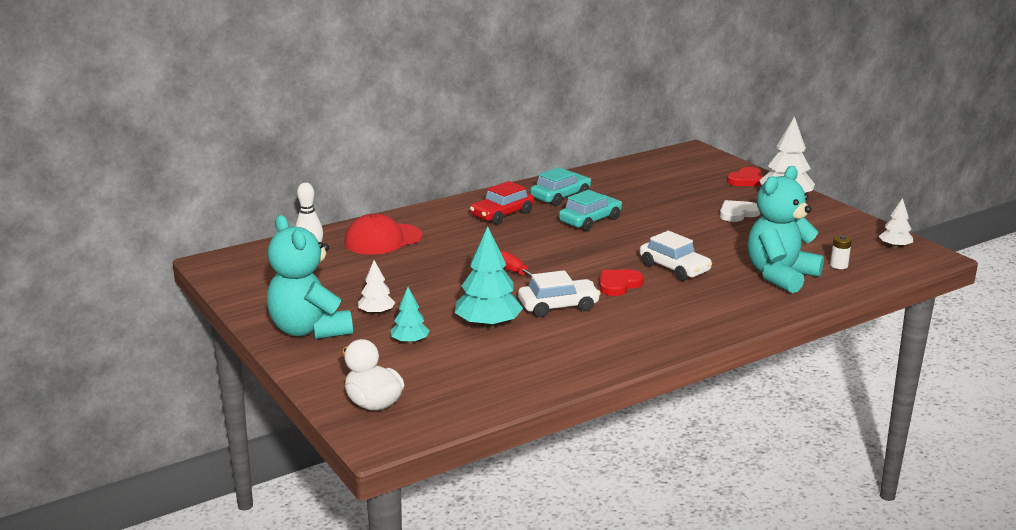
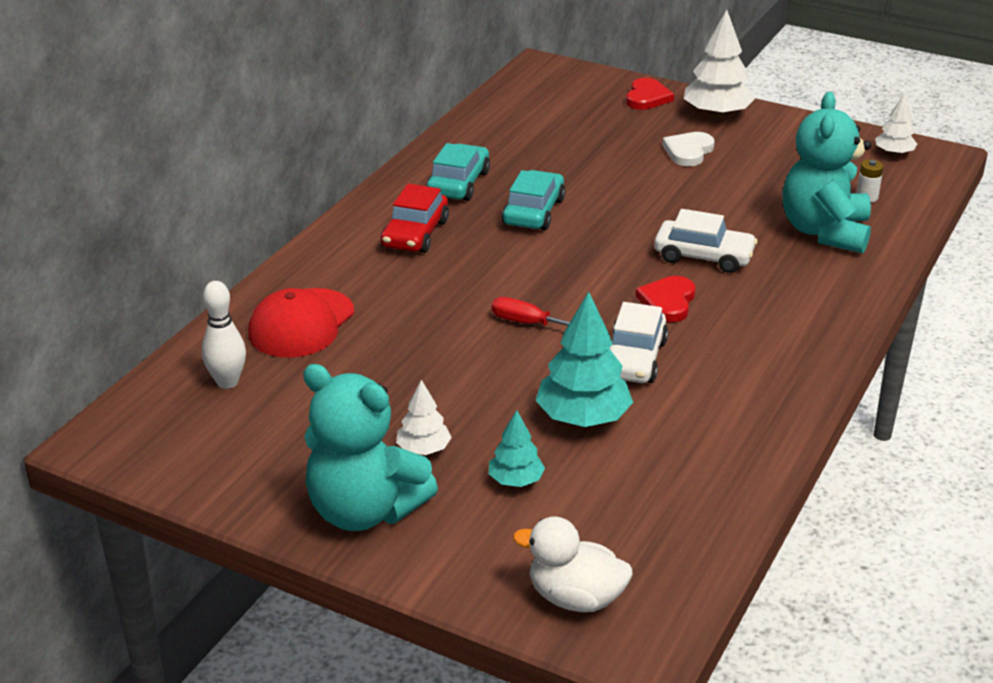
camera: 30 degrees left, 10 degrees up
white car [518,270,601,317] -> white car turned 150 degrees clockwise [609,302,669,383]

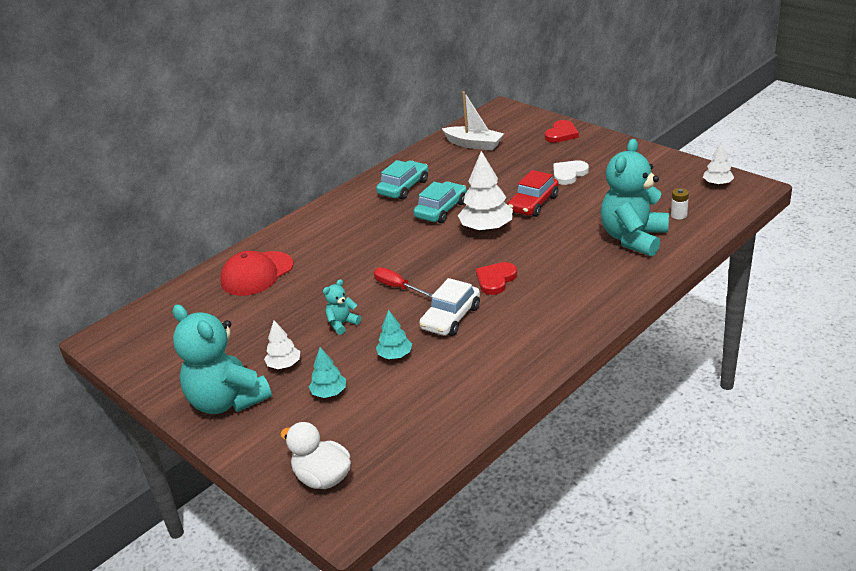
camera: 20 degrees right, 0 degrees up
white bowling pin [202,281,246,389] -> none
red car [381,184,449,253] -> red car moved to [507,170,559,217]
turquoise tree [535,291,633,427] -> turquoise tree [376,310,412,359], size x0.56
white car [654,209,757,273] -> none
white tree [684,10,755,118] -> white tree moved to [458,151,513,232]
none -> turquoise teddy bear [323,279,361,335]
none -> white boat [442,91,504,151]

